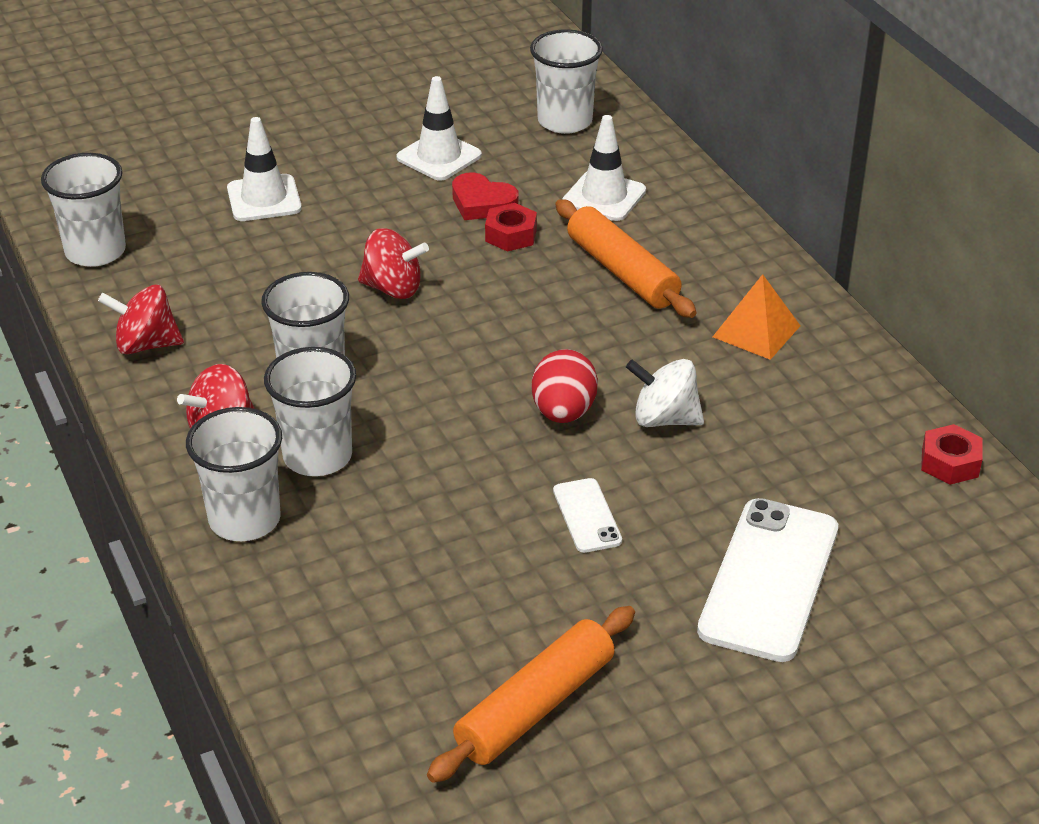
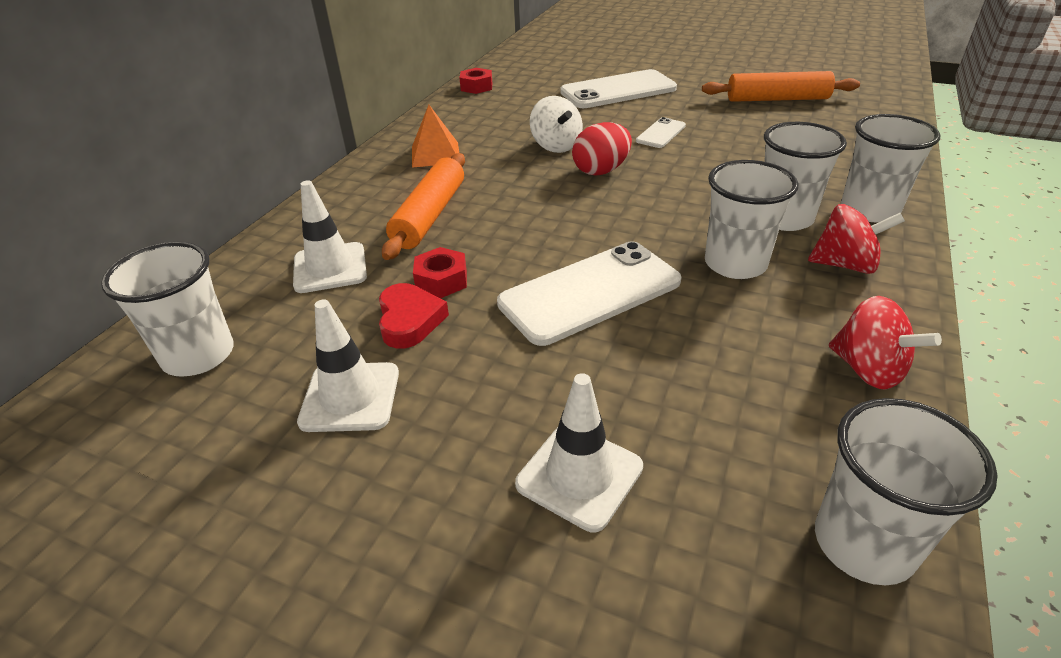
camera: 130 degrees left, 0 degrees up
red spinning top [358,228,429,299] -> white phone [497,241,681,346]

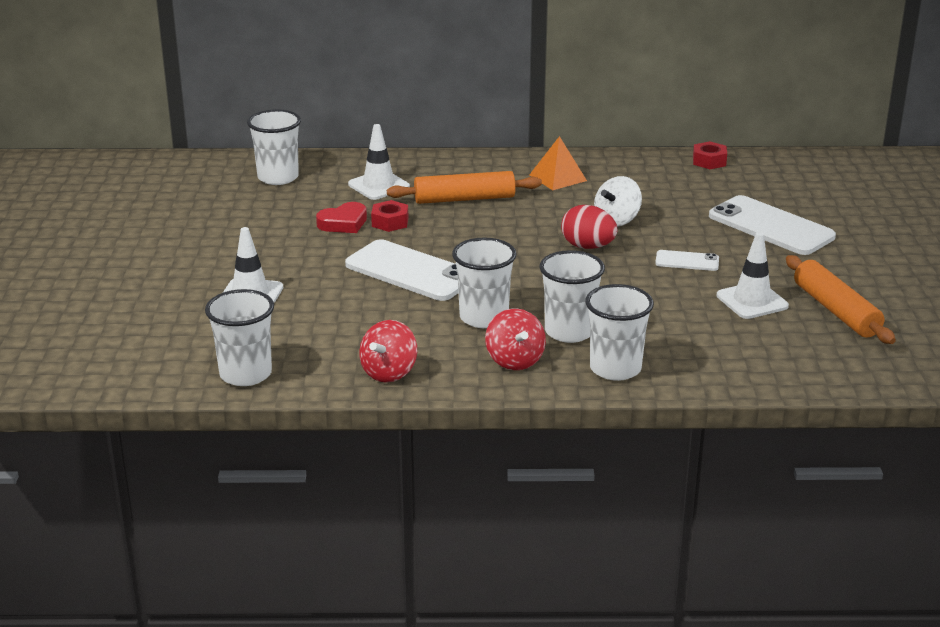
camera: 65 degrees right, 10 degrees down
white traffic cone [297,299,399,432] -> white traffic cone moved to [717,232,789,319]

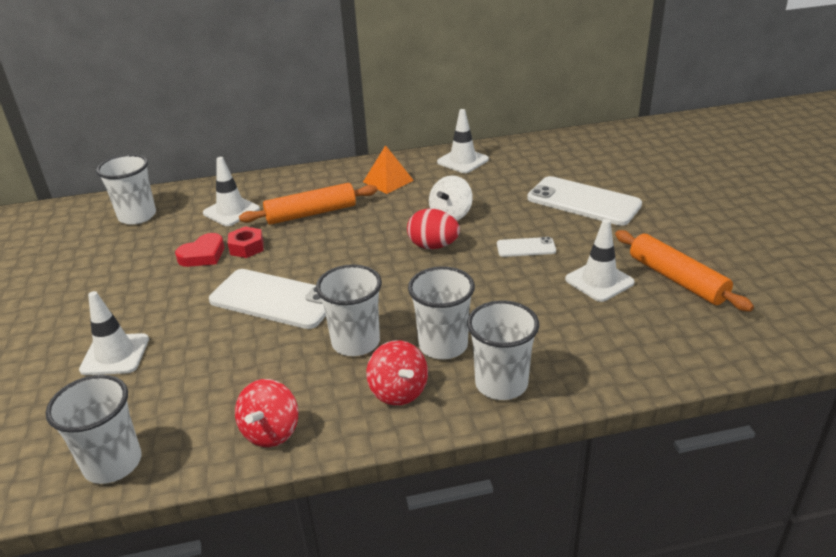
camera: 10 degrees left, 5 degrees up
red nut [693,141,727,169] -> none
none -> white traffic cone [437,109,489,173]

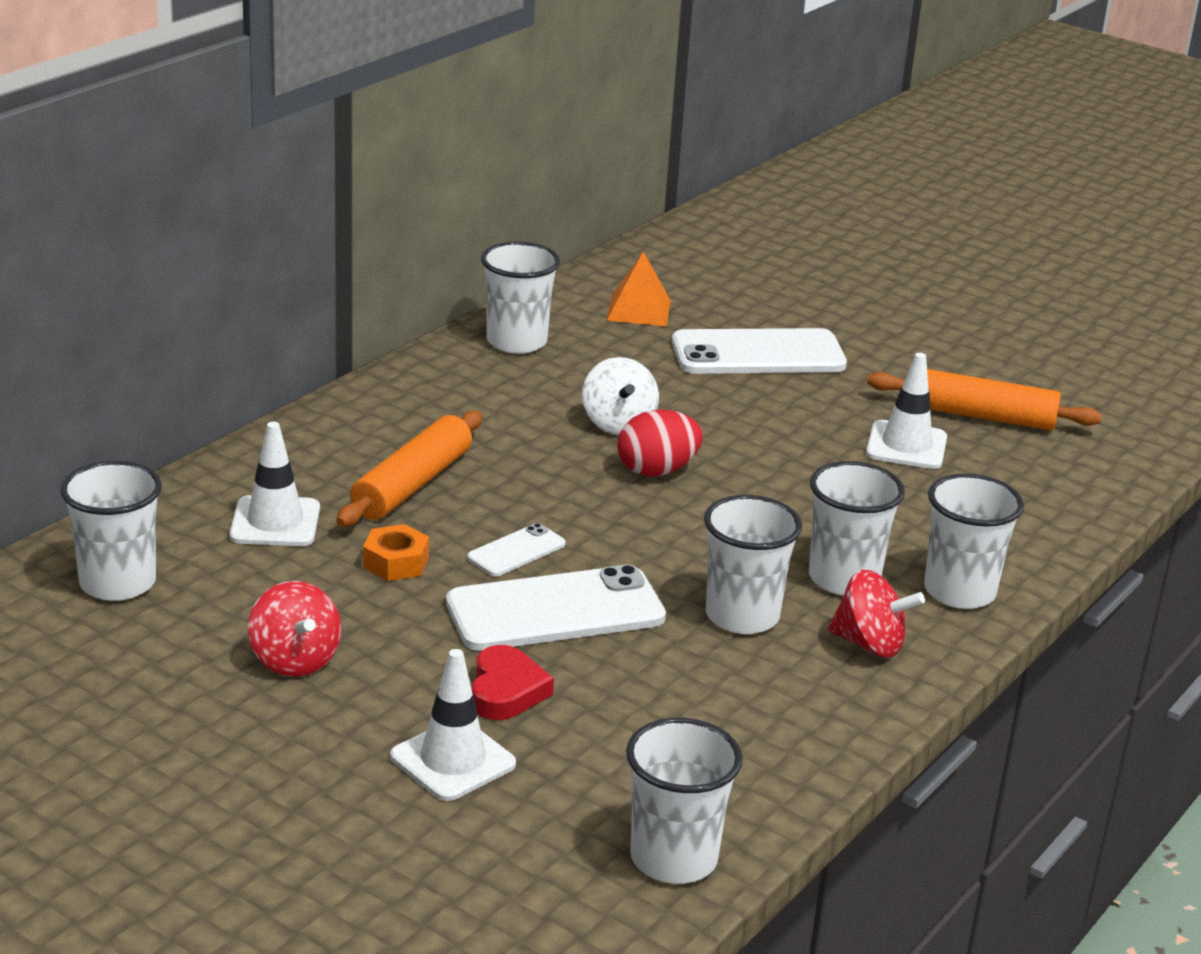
camera: 45 degrees left, 5 degrees down
red heart [175,233,224,267] -> red heart moved to [471,645,554,720]
red nut [228,226,263,258] -> orange nut [363,524,429,581]
red spinning top [235,379,298,447] -> red spinning top moved to [248,581,341,677]
orange pyramid [363,145,414,194] -> orange pyramid moved to [607,251,671,326]
white traffic cone [437,109,489,173] -> white cup [481,242,560,354]
white phone [497,237,556,257] -> white phone moved to [467,523,566,576]

